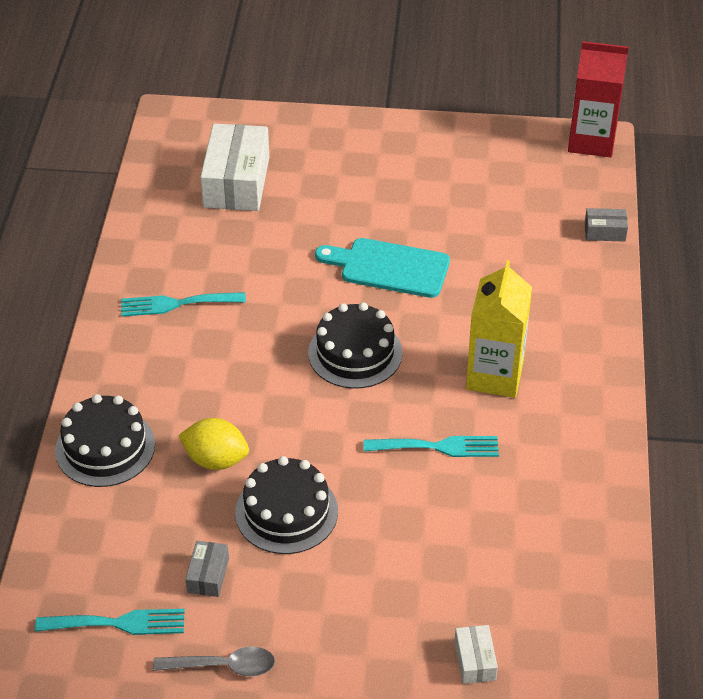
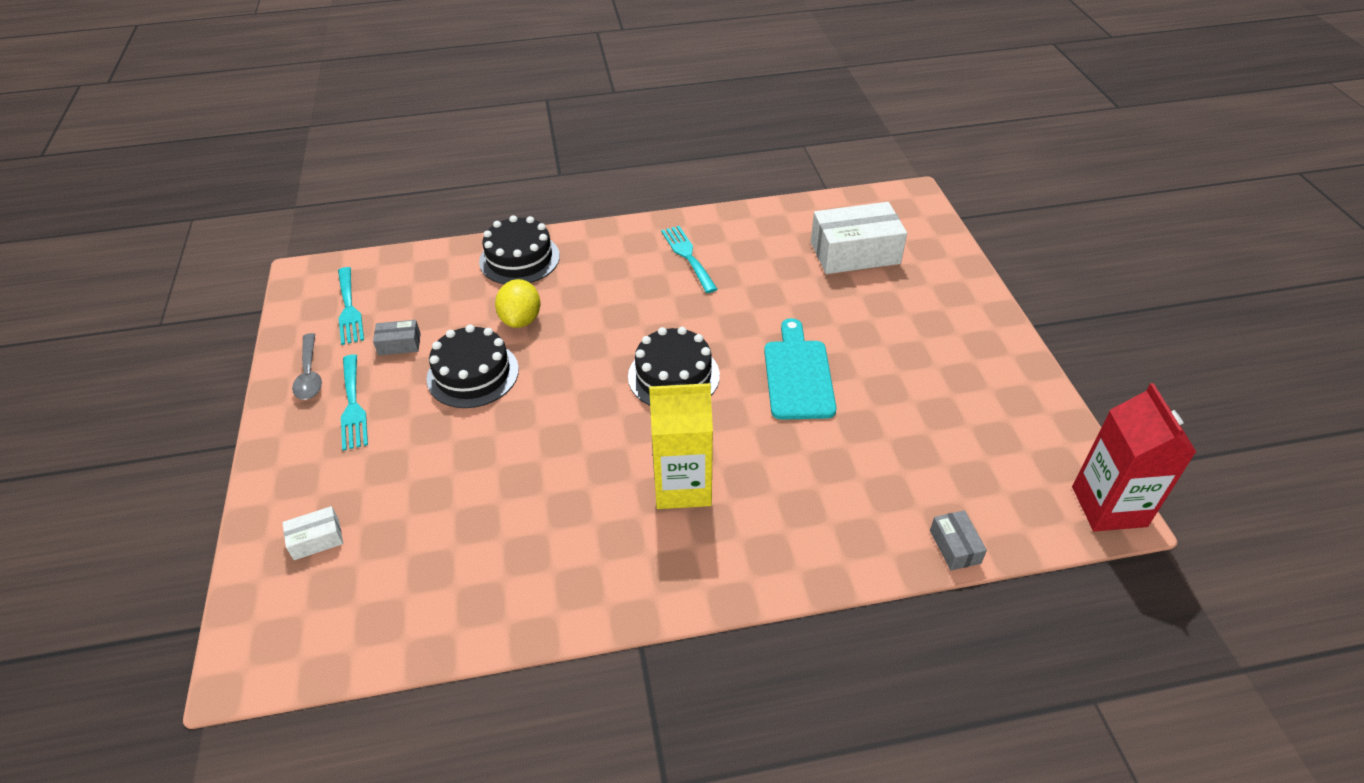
camera: 75 degrees right, 0 degrees up
turquoise fork [363,436,499,457] -> turquoise fork moved to [341,354,368,451]

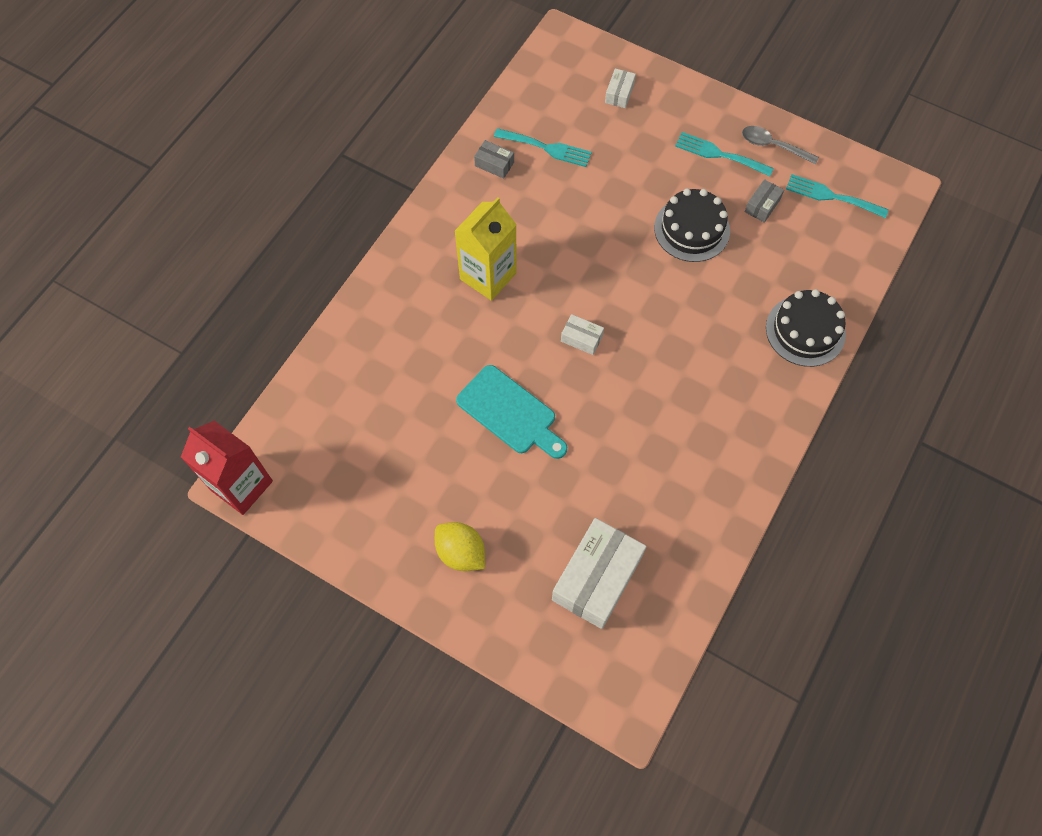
camera: 130 degrees right, 20 degrees up
yellow lemon [495,279,541,328] -> yellow lemon moved to [435,522,485,571]
black cake [628,327,720,406] -> white box [561,314,604,355]
turquoise fork [661,226,717,293] -> turquoise fork moved to [494,128,592,167]
grey box [930,510,987,571] -> grey box moved to [474,140,514,179]

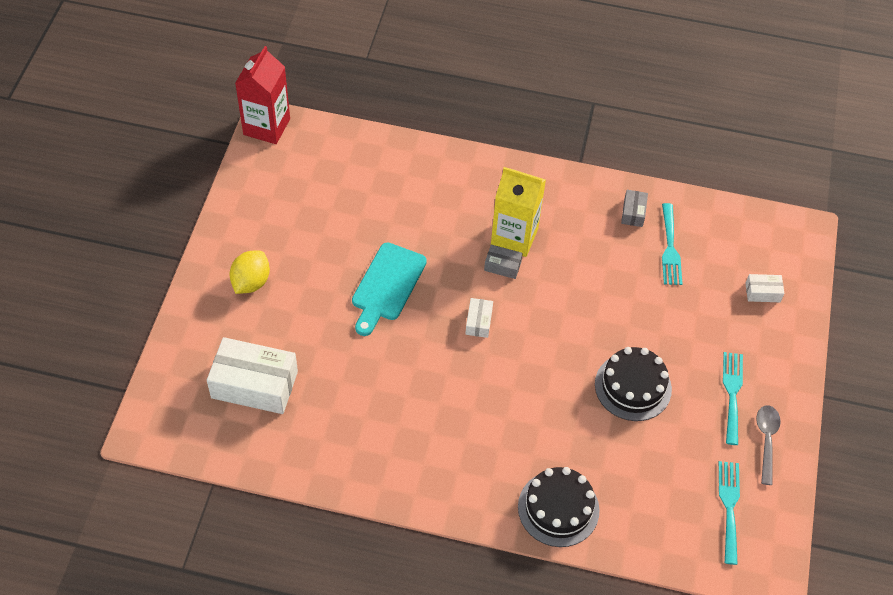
camera: 70 degrees right, 10 degrees down
grey box [745,179,784,223] -> grey box moved to [484,245,523,279]

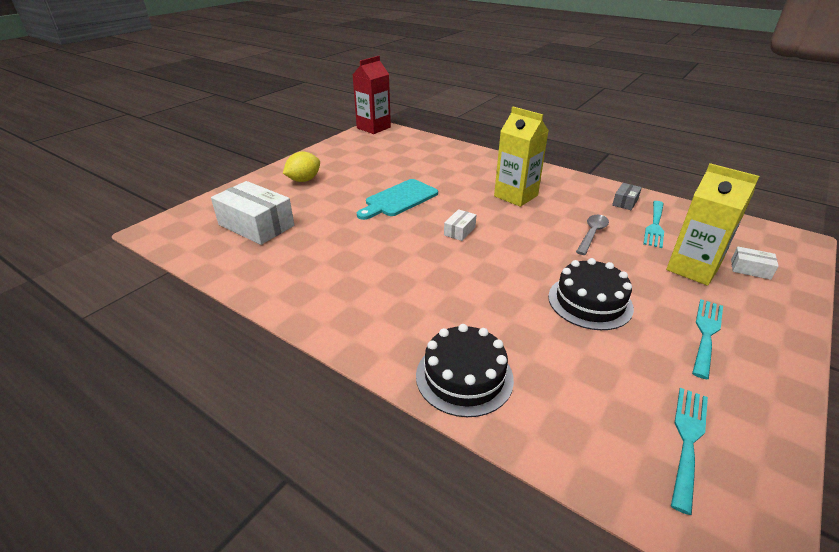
camera: 25 degrees right, 20 degrees down
grey box [484,245,523,279] -> none
grey spoon [756,405,781,485] -> grey spoon moved to [576,215,609,255]
none -> yellow carton [666,163,759,286]

